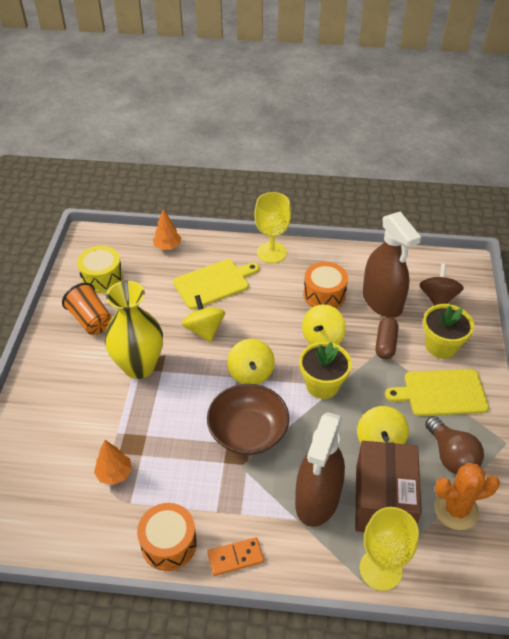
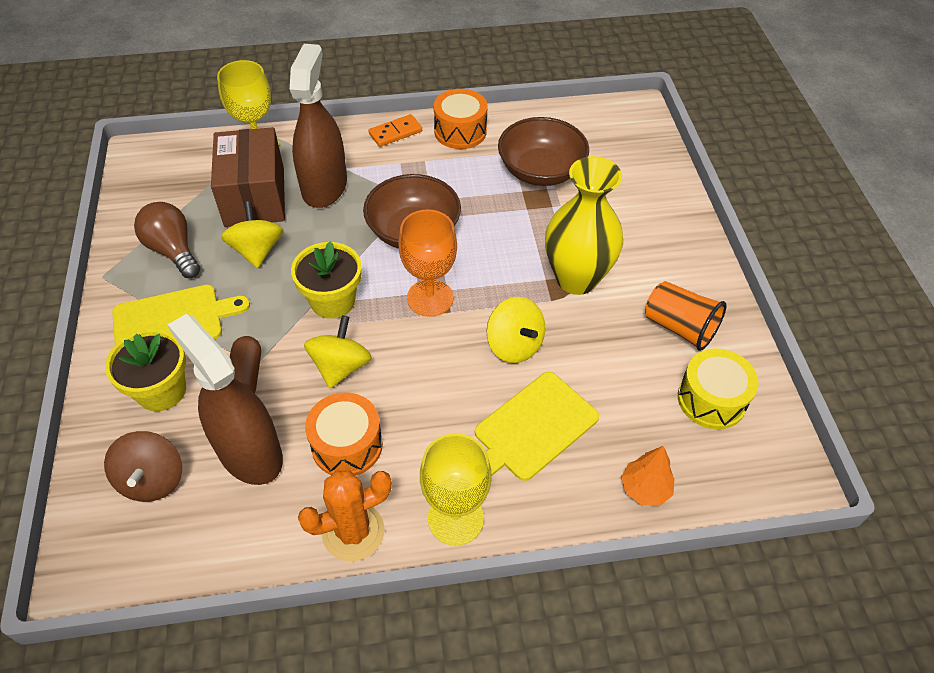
camera: 165 degrees right, 5 degrees up
orange tree [94,440,132,485] -> brown bowl [498,117,589,186]
yellow spinning top [227,339,275,384] -> orange goblet [398,209,457,317]
orange cactus [434,463,500,530] -> orange cactus moved to [298,471,392,561]

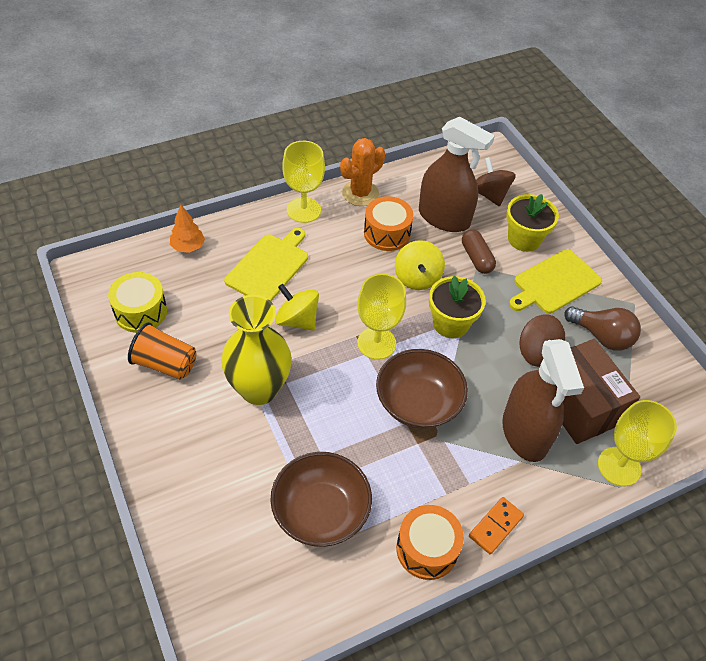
camera: 160 degrees right, 0 degrees up
yellow spinning top [221,201,283,268] -> brown spinning top [519,314,565,367]
orange goblet [398,209,457,317] -> yellow goblet [357,274,406,360]

